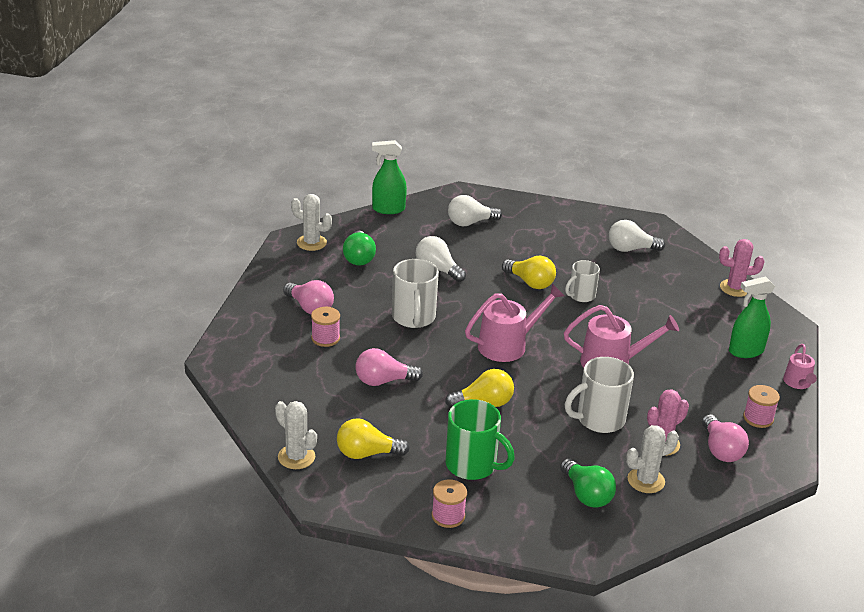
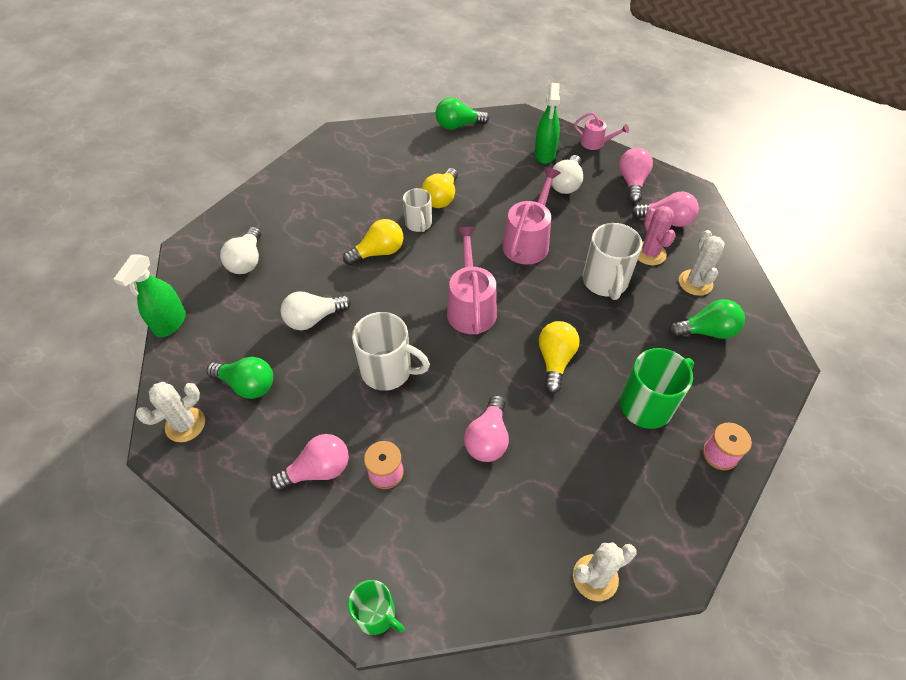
camera: 65 degrees left, 20 degrees up
yellow light bulb [337,418,410,459] -> yellow light bulb moved to [422,168,458,208]
white light bulb [609,220,665,252] -> white light bulb moved to [551,155,583,194]
pink cactus [719,239,765,297] -> green light bulb [435,98,489,130]
pink spool [743,385,780,428] -> pink light bulb [619,148,653,203]
none -> green mug [348,580,405,635]

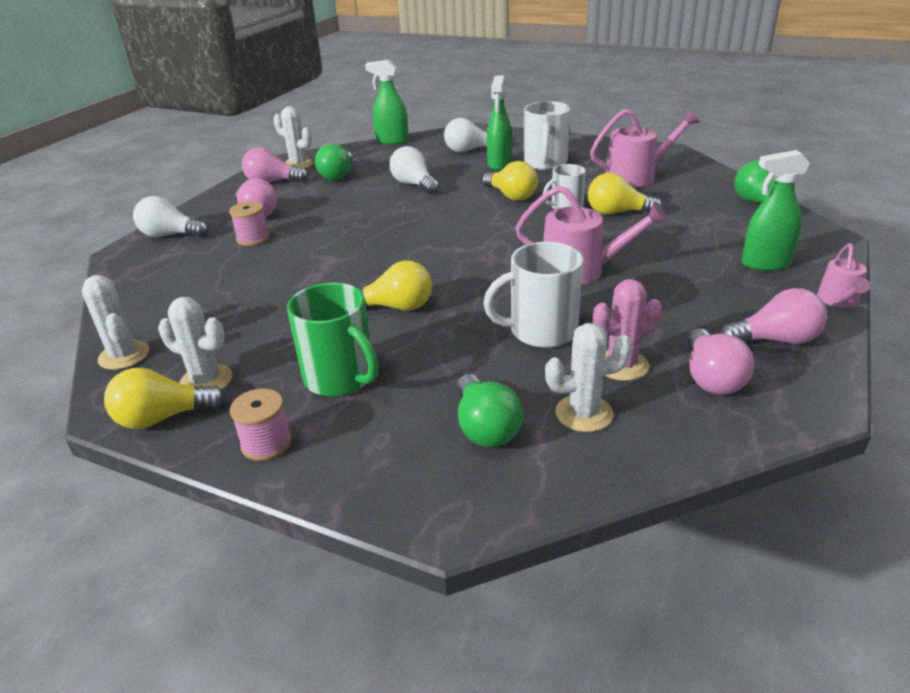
camera: 80 degrees right, 20 degrees down
green mug [348,580,405,635] -> none
white mug [352,312,430,391] -> white mug moved to [524,101,570,170]
pink watering can [447,227,497,334] -> pink watering can moved to [590,109,700,188]
pink light bulb [464,395,509,462] -> pink light bulb moved to [242,147,308,182]
white light bulb [551,155,583,194] -> white light bulb moved to [133,196,208,237]
none -> yellow light bulb [104,368,226,429]
none -> white cactus [158,297,232,390]
none -> green spray bottle [487,75,512,171]

